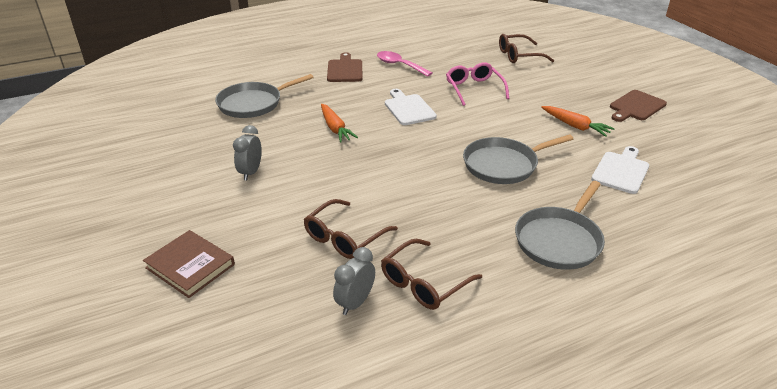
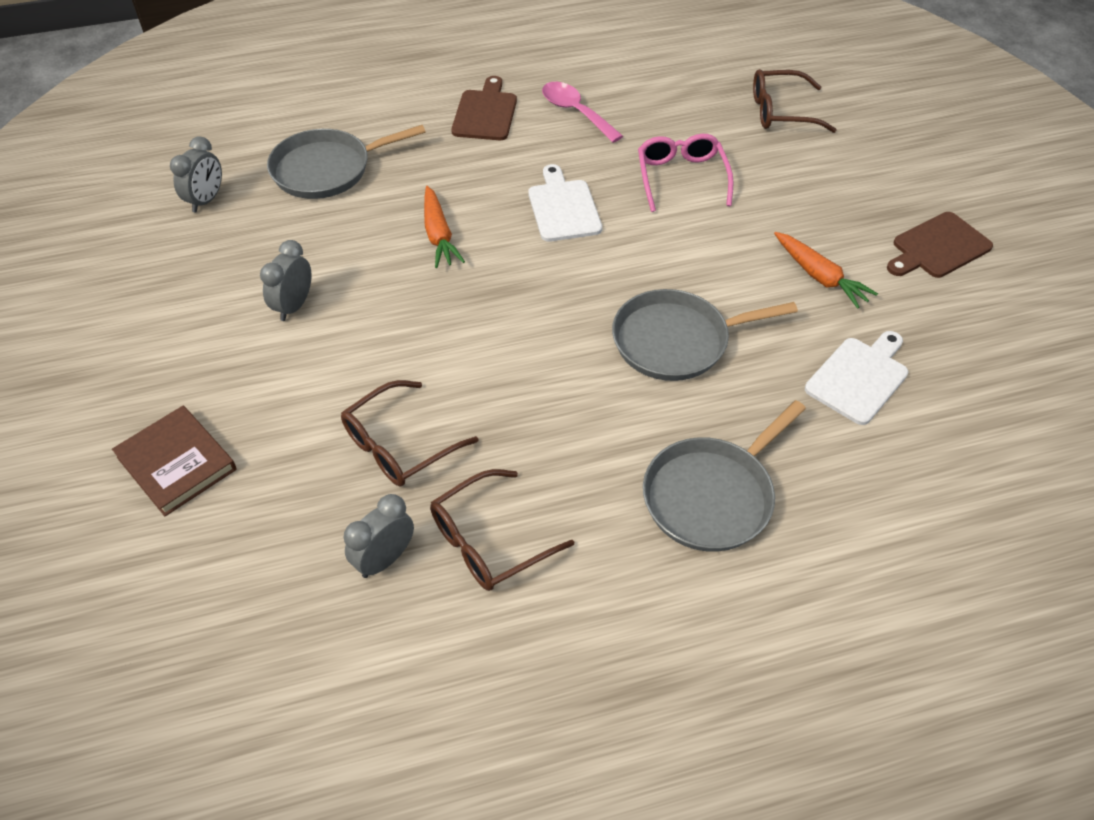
camera: 10 degrees right, 15 degrees up
none -> grey clock [170,137,222,212]

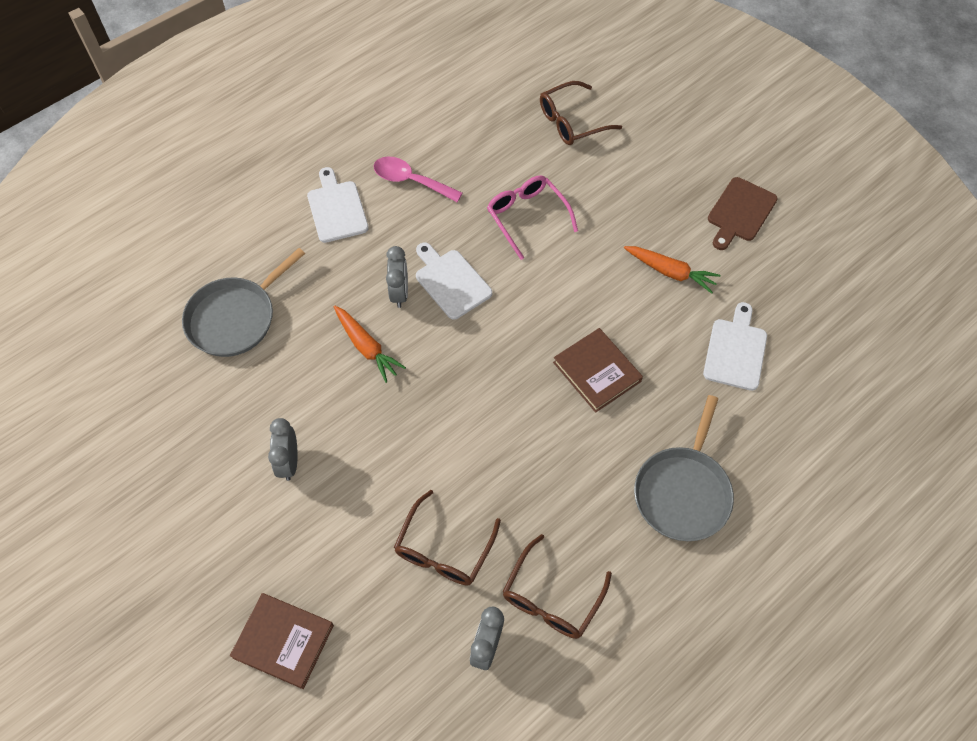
camera: 25 degrees left, 10 degrees up
grey clock [170,137,222,212] -> grey clock moved to [386,246,408,308]
brown cutting board [451,76,517,140] -> white cutting board [307,167,369,243]
grey pan [612,289,798,381] -> brown book [553,328,643,413]

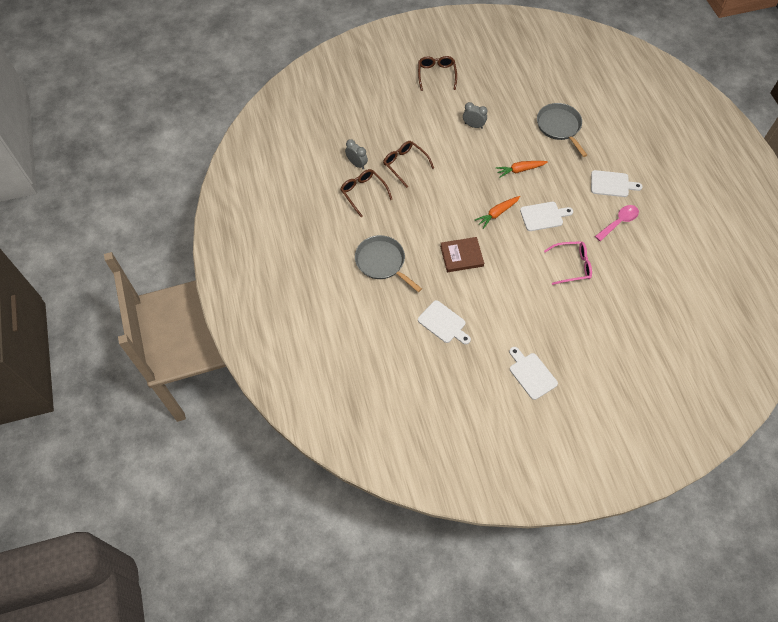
camera: 115 degrees right, 0 degrees up
brown book [230,593,334,689] -> none
grey clock [386,246,408,308] -> none
brown glasses [540,81,622,145] -> brown glasses moved to [418,56,457,91]
orange carrot [624,246,720,294] -> orange carrot moved to [475,196,520,229]
brown cutting board [708,177,778,250] -> white cutting board [509,347,558,400]

